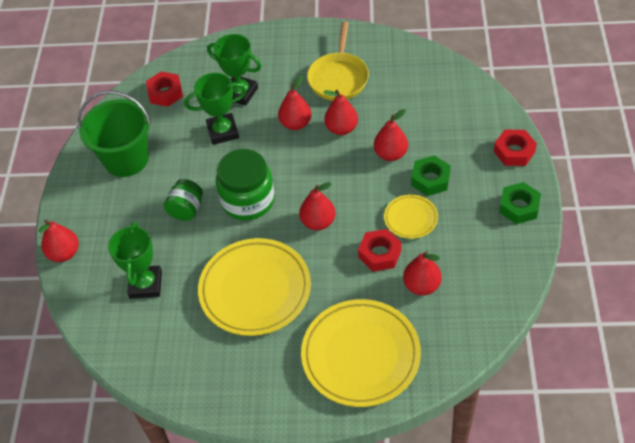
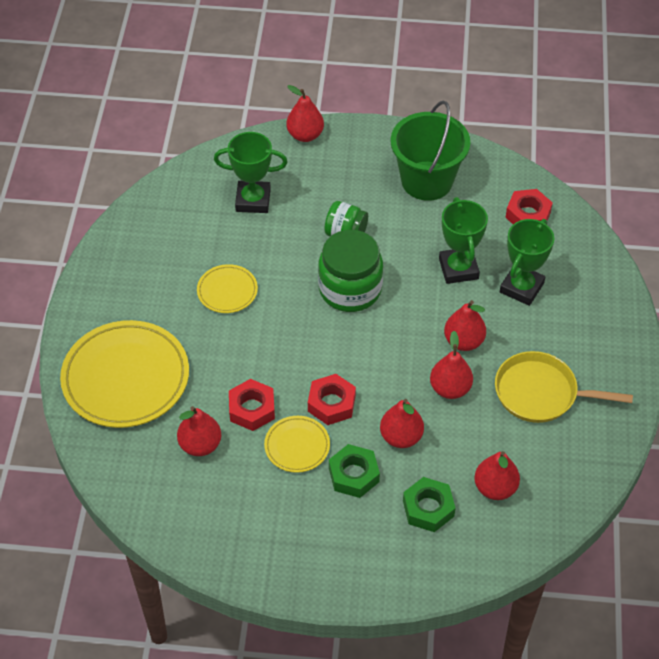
camera: 90 degrees right, 0 degrees up
yellow plate [198,238,311,336] -> yellow plate [197,264,258,313], size x0.50
red pear [299,182,335,230] -> red pear moved to [474,451,520,500]
red nut [494,130,537,166] -> red nut moved to [308,374,356,425]
green nut [499,182,541,224] -> green nut moved to [403,477,455,532]

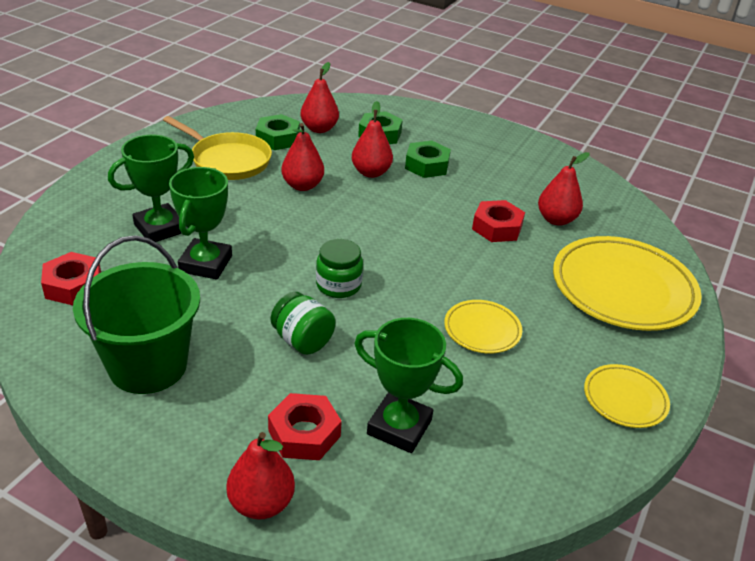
camera: 160 degrees left, 15 degrees down
yellow plate [264,416,330,473] -> yellow plate moved to [584,364,670,428]
red nut [308,374,356,425] -> red nut moved to [268,393,342,460]
green jar [318,230,383,312] -> green jar [316,239,363,298], size x0.59
red pear [444,300,486,351] -> none
none -> green nut [256,114,300,150]

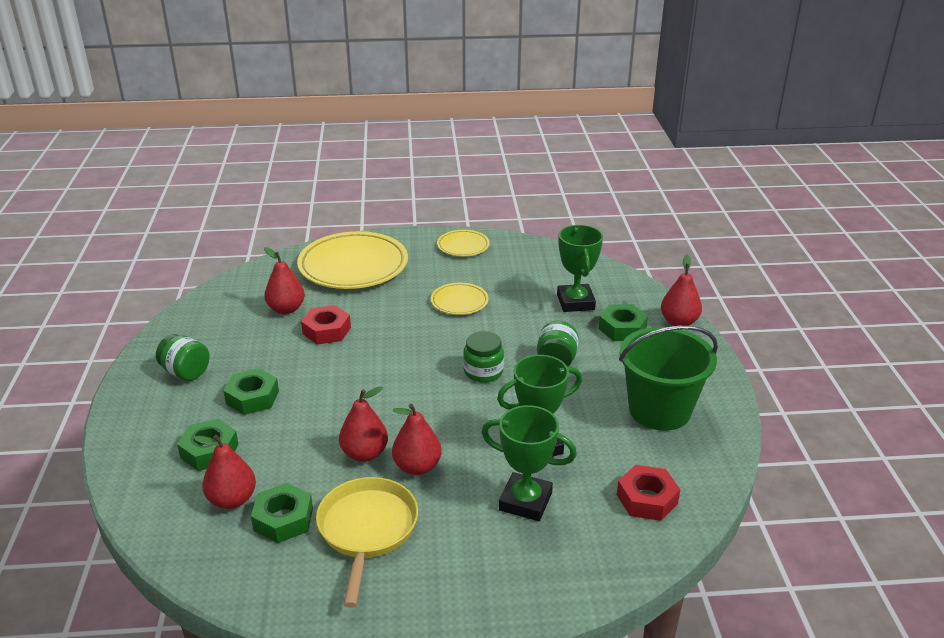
camera: 120 degrees left, 5 degrees down
red nut [268,393,342,460] -> green nut [599,304,648,341]
red pear [352,101,393,178] -> red pear moved to [392,404,442,475]
none -> green jar [156,334,209,381]

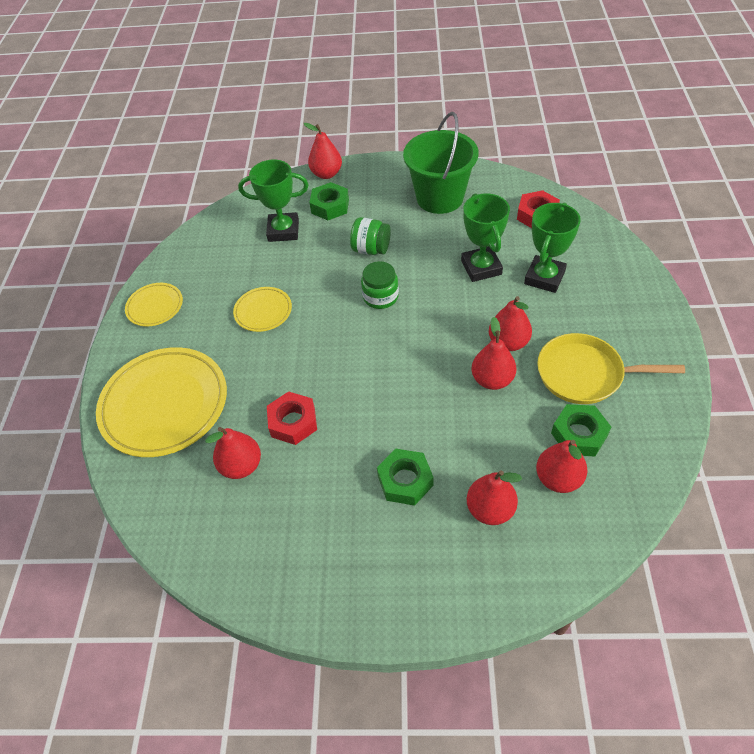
camera: 80 degrees left, 20 degrees up
green jar [156,334,209,381] -> none
green nut [177,419,239,471] -> red pear [467,470,522,525]

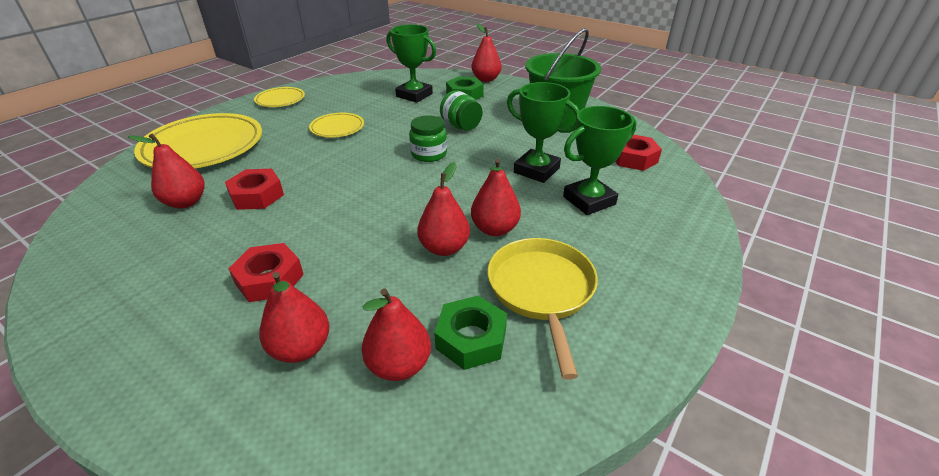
camera: 30 degrees right, 15 degrees down
green nut [377,449,433,506] -> red nut [228,243,304,302]
green trophy [461,193,510,282] -> green trophy turned 75 degrees counterclockwise [507,82,579,183]
yellow pan [537,333,685,404] -> yellow pan turned 45 degrees clockwise [488,238,598,380]

